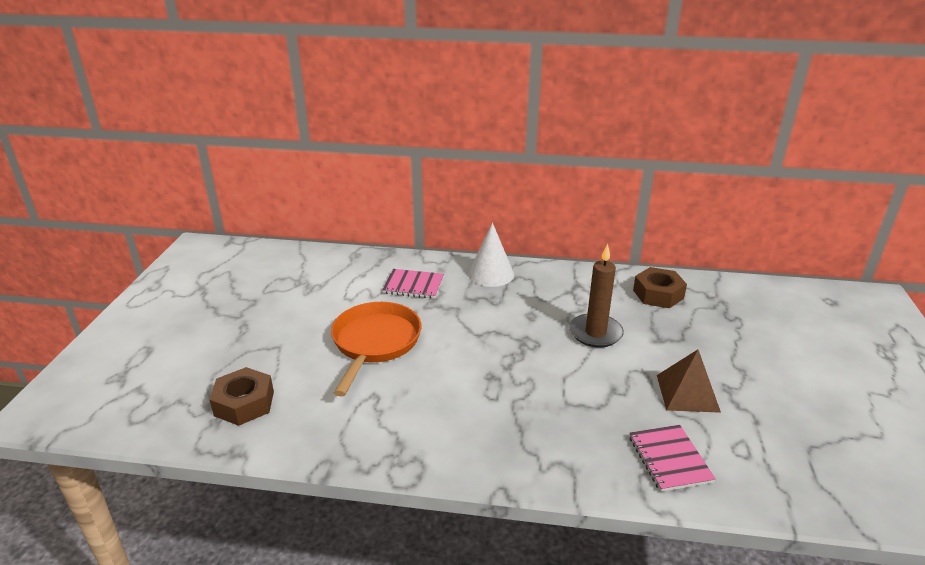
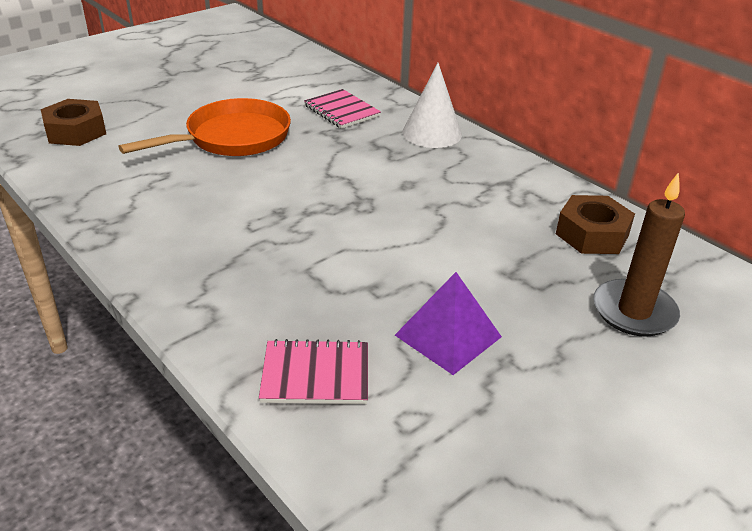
camera: 40 degrees right, 5 degrees up
brown candle [569,244,624,348] -> brown candle moved to [593,172,685,337]
pink notebook [629,425,716,492] -> pink notebook turned 60 degrees clockwise [259,339,368,404]
brown pyramid [657,350,721,413] -> purple pyramid [395,272,502,375]

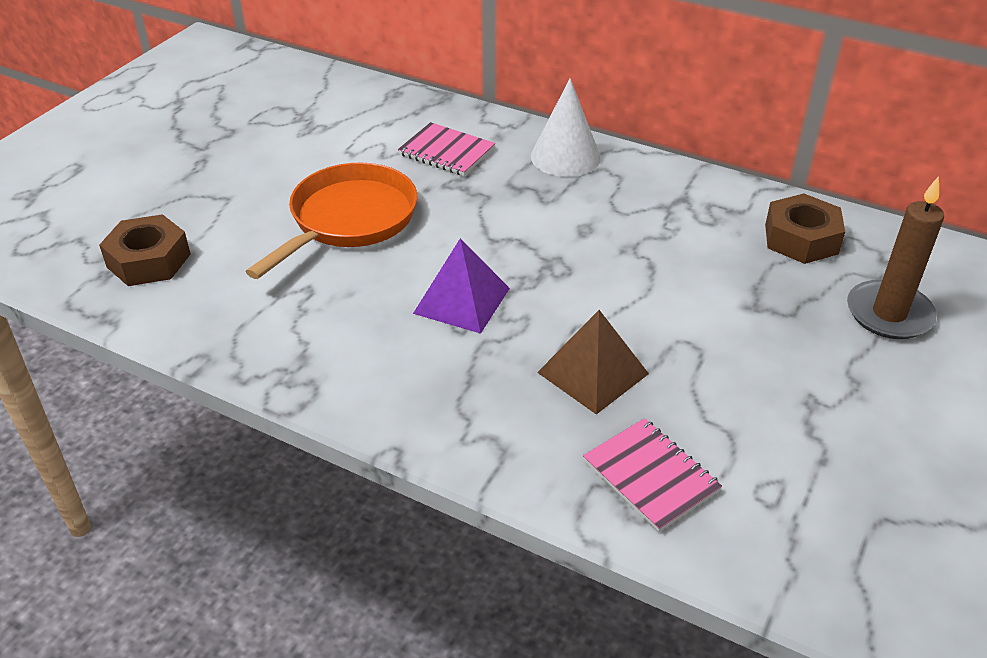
camera: 20 degrees left, 5 degrees up
pink notebook [259,339,368,404] -> pink notebook turned 75 degrees clockwise [583,418,722,532]
purple pyramid [395,272,502,375] -> purple pyramid moved to [413,238,510,334]
none -> brown pyramid [537,310,649,415]

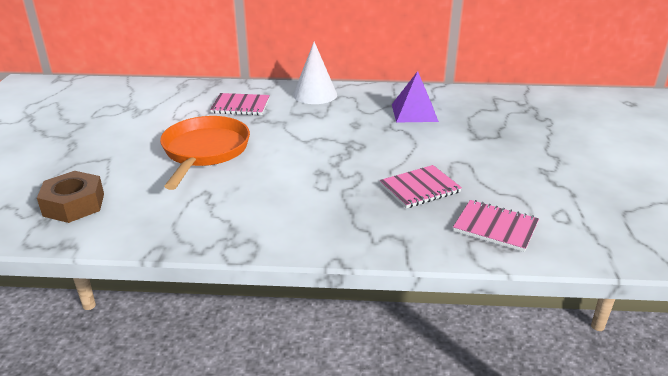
camera: 25 degrees left, 10 degrees down
purple pyramid [413,238,510,334] -> purple pyramid moved to [392,71,439,122]
brown pyramid [537,310,649,415] -> pink notebook [380,165,462,208]
brown nut [765,194,845,264] -> none
brown candle [847,176,944,339] -> none

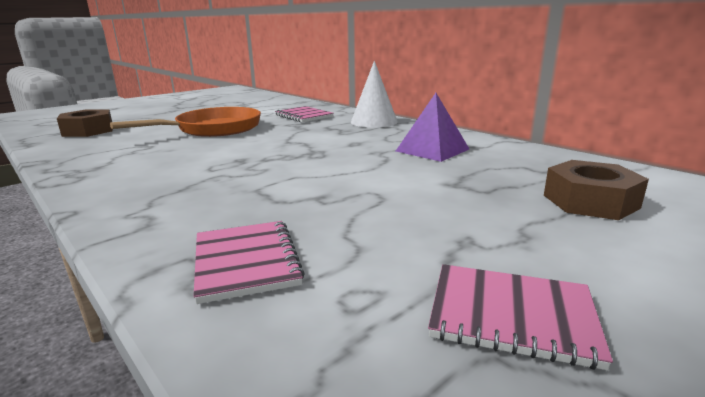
camera: 45 degrees right, 10 degrees down
pink notebook [380,165,462,208] -> pink notebook moved to [428,264,613,370]
none -> brown nut [544,160,649,220]

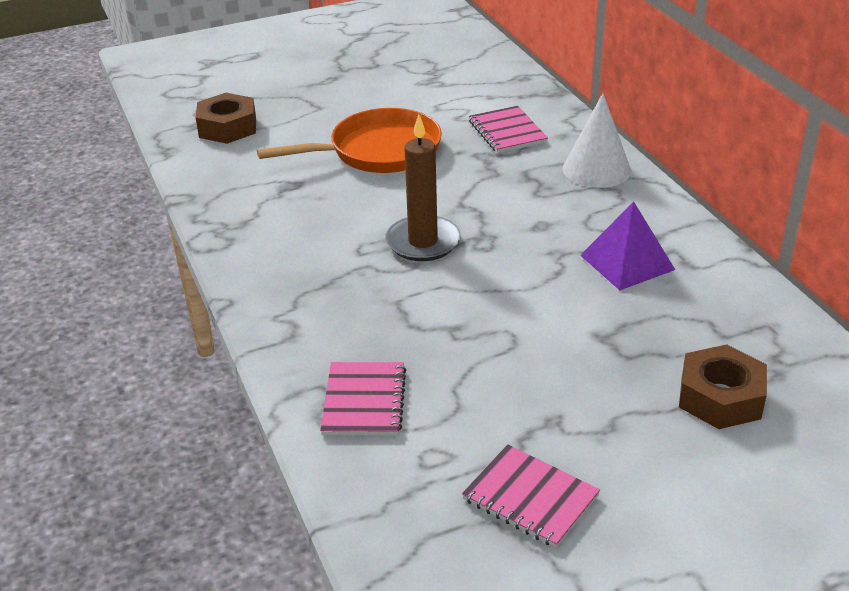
camera: 20 degrees right, 15 degrees up
none -> brown candle [385,114,461,261]

